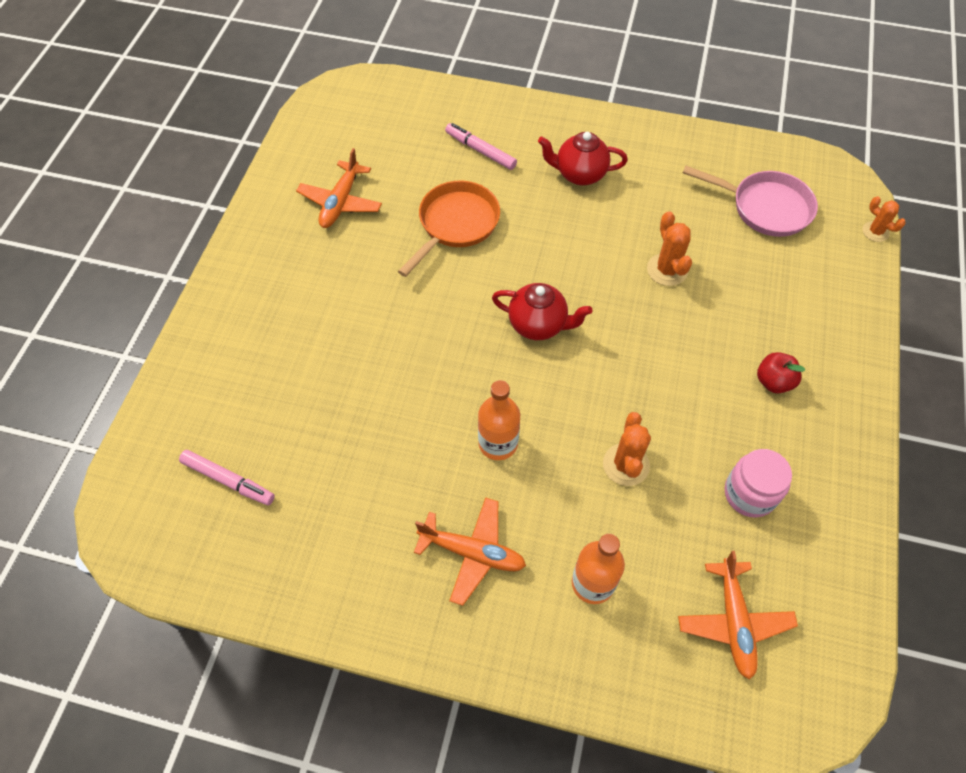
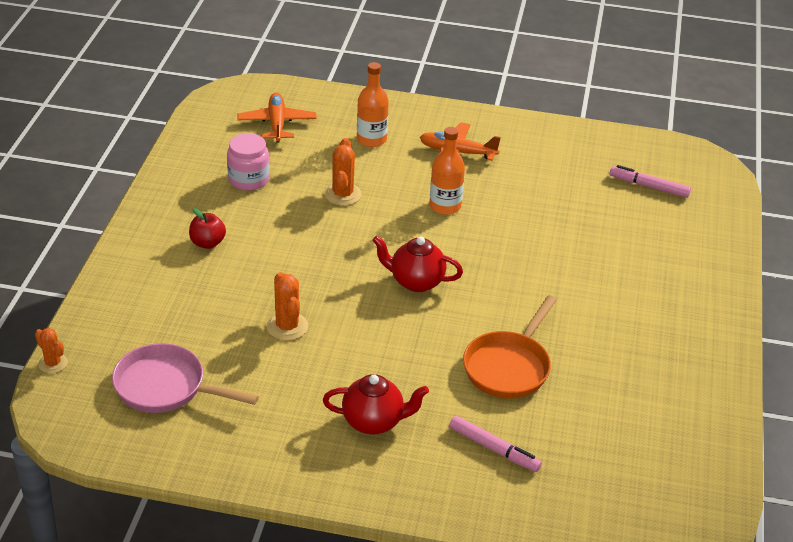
camera: 175 degrees right, 20 degrees down
orange plane [296,148,382,228] -> none

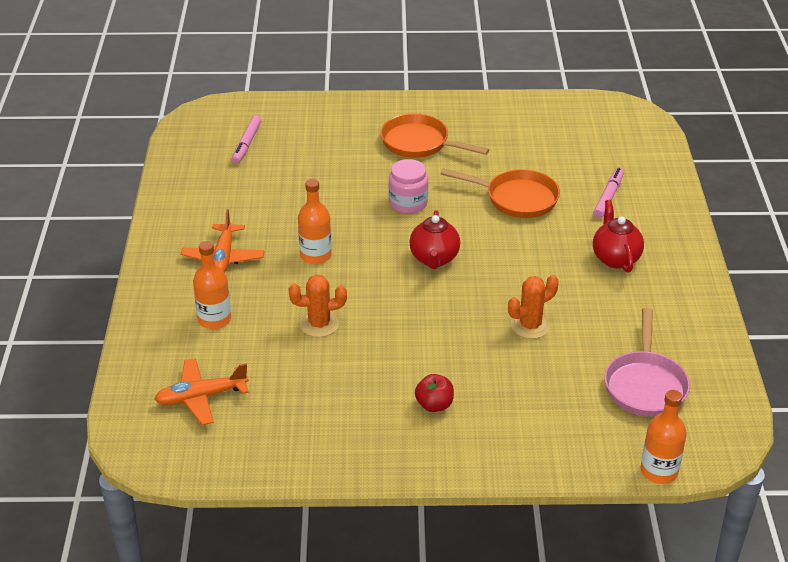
camera: 100 degrees left, 0 degrees up
orange cactus [35,328,68,374] -> orange bottle [640,390,687,484]
pink jar [227,133,269,191] -> pink jar moved to [389,159,428,214]
none -> orange pan [380,114,489,158]

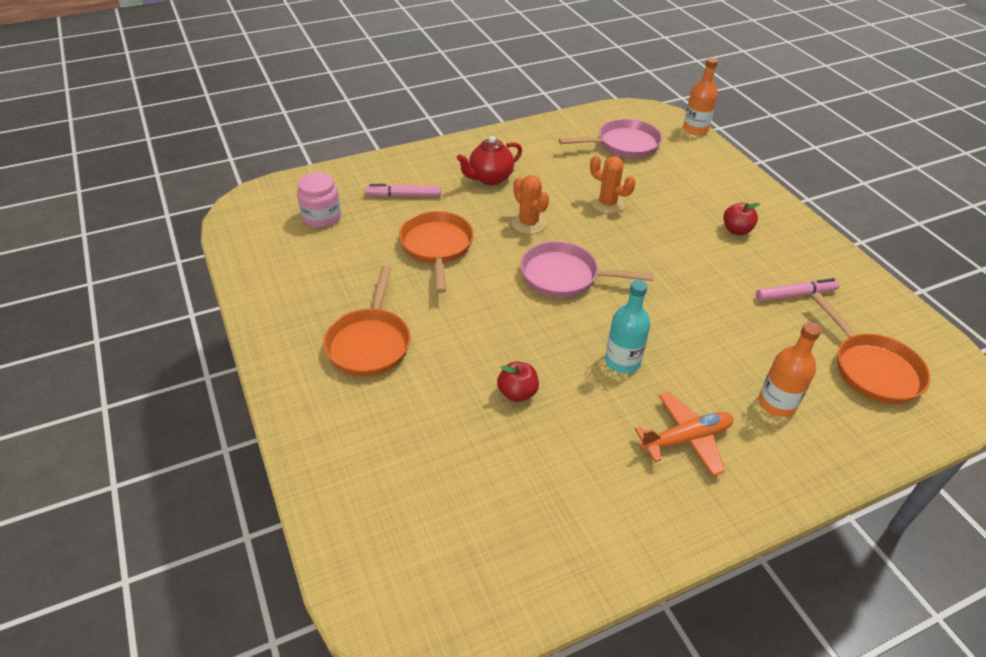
camera: 115 degrees left, 5 degrees up
orange plane [154,358,249,425] -> orange pan [812,292,931,404]
pink marker [232,116,262,164] -> pink marker moved to [756,278,839,301]
orange cactus [289,274,347,337] -> orange cactus moved to [511,175,549,234]
orange bottle [298,179,332,264] -> turquoise bottle [605,280,650,373]
pink jar [389,159,428,214] -> pink jar moved to [297,172,341,228]
red teapot [409,210,460,269] -> pink pan [520,241,654,298]
none -> red apple [497,362,539,402]

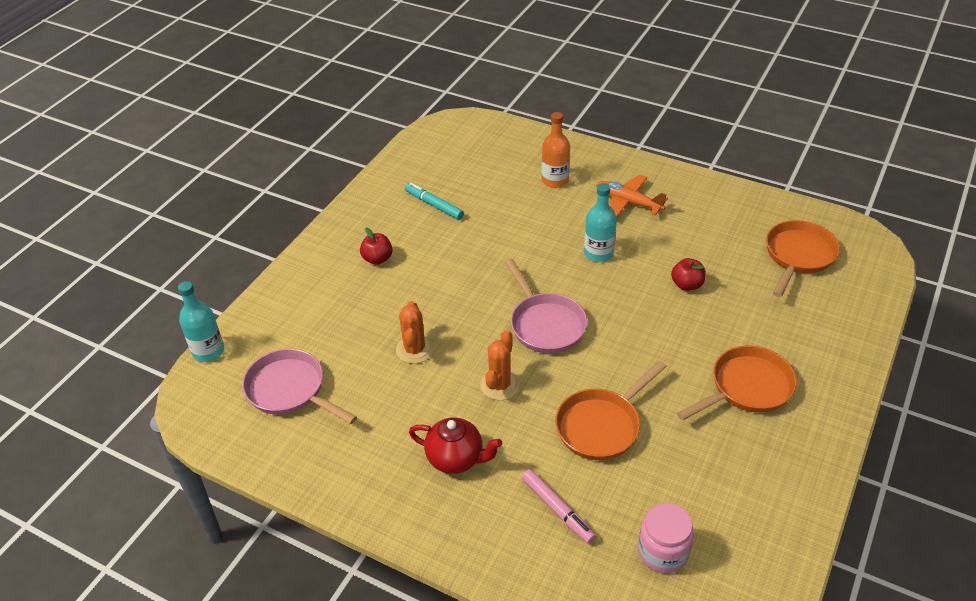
camera: 125 degrees left, 0 degrees up
orange bottle [683,58,718,135] -> turquoise bottle [178,281,224,362]
pink marker [756,278,839,301] -> turquoise marker [405,182,464,220]
orange pan [812,292,931,404] -> orange pan moved to [766,220,840,297]

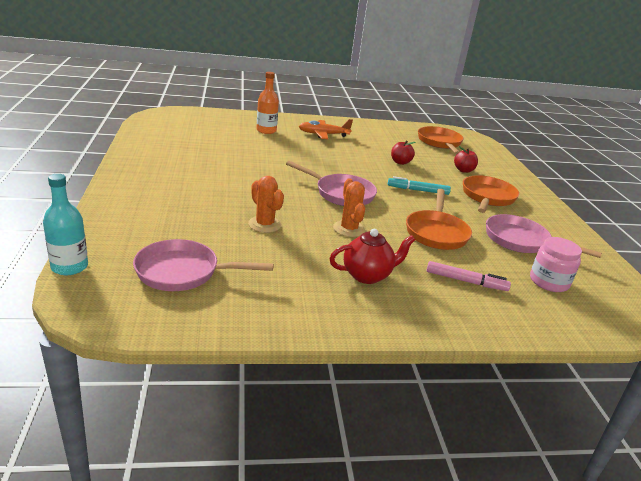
camera: 40 degrees left, 15 degrees down
red apple [360,228,393,265] -> red apple moved to [454,146,478,173]
turquoise marker [405,182,464,220] -> turquoise marker moved to [388,176,451,195]
turquoise bottle [584,183,617,262] -> none
none -> pink pan [486,214,602,258]

